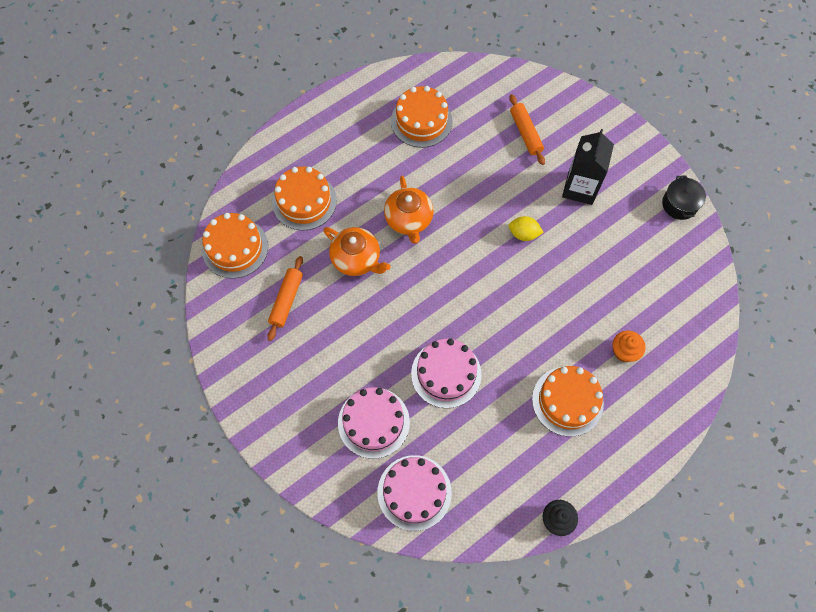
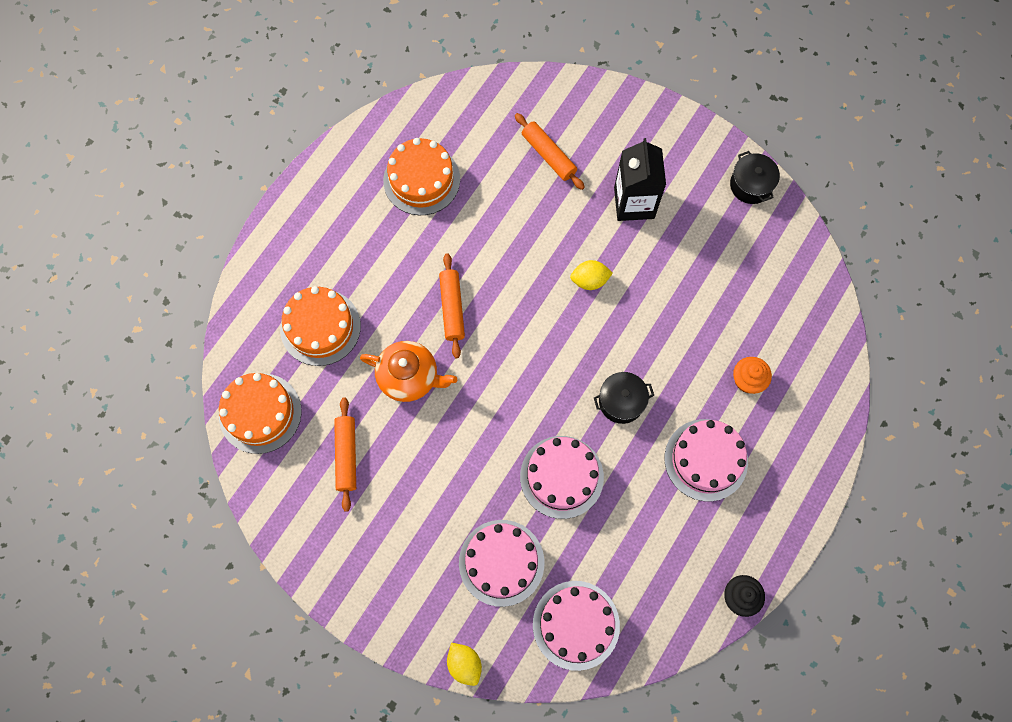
camera: 20 degrees left, 5 degrees up
orange teapot [384,176,434,244] -> orange rolling pin [439,253,465,358]
orange cake [532,366,604,437] -> pink cake [664,419,748,502]
none -> yellow lemon [447,643,482,686]
none -> black pot [594,372,654,424]

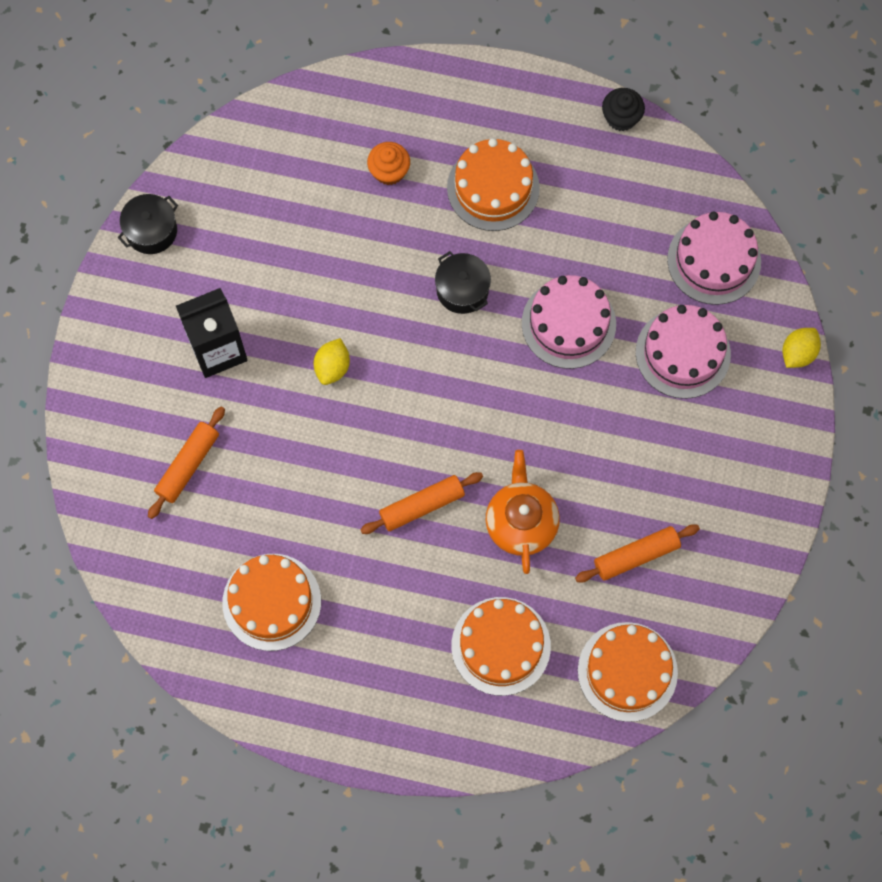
camera: 110 degrees left, 0 degrees up
yellow lemon [570,260,613,290] -> yellow lemon turned 45 degrees clockwise [314,338,350,385]
pink cake [664,419,748,502] -> orange cake [447,138,540,231]

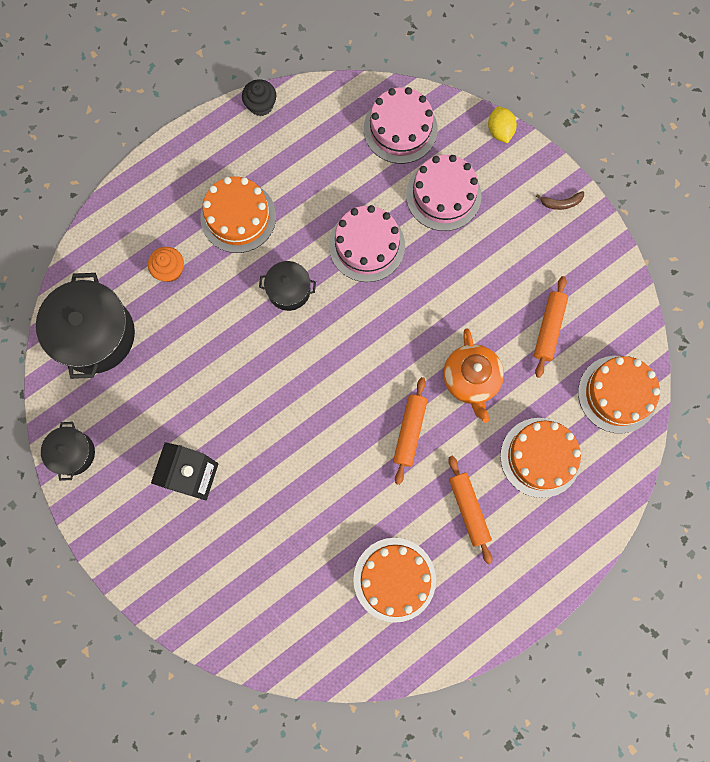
camera: 50 degrees left, 5 degrees up
orange rolling pin [148,406,225,519] -> orange rolling pin moved to [448,456,492,564]
yellow lemon [314,338,350,385] -> none
orange teapot [486,450,560,574] -> orange teapot turned 135 degrees counterclockwise [443,329,504,423]
none -> black pot [36,273,135,379]
none -> brown banana [536,191,584,210]

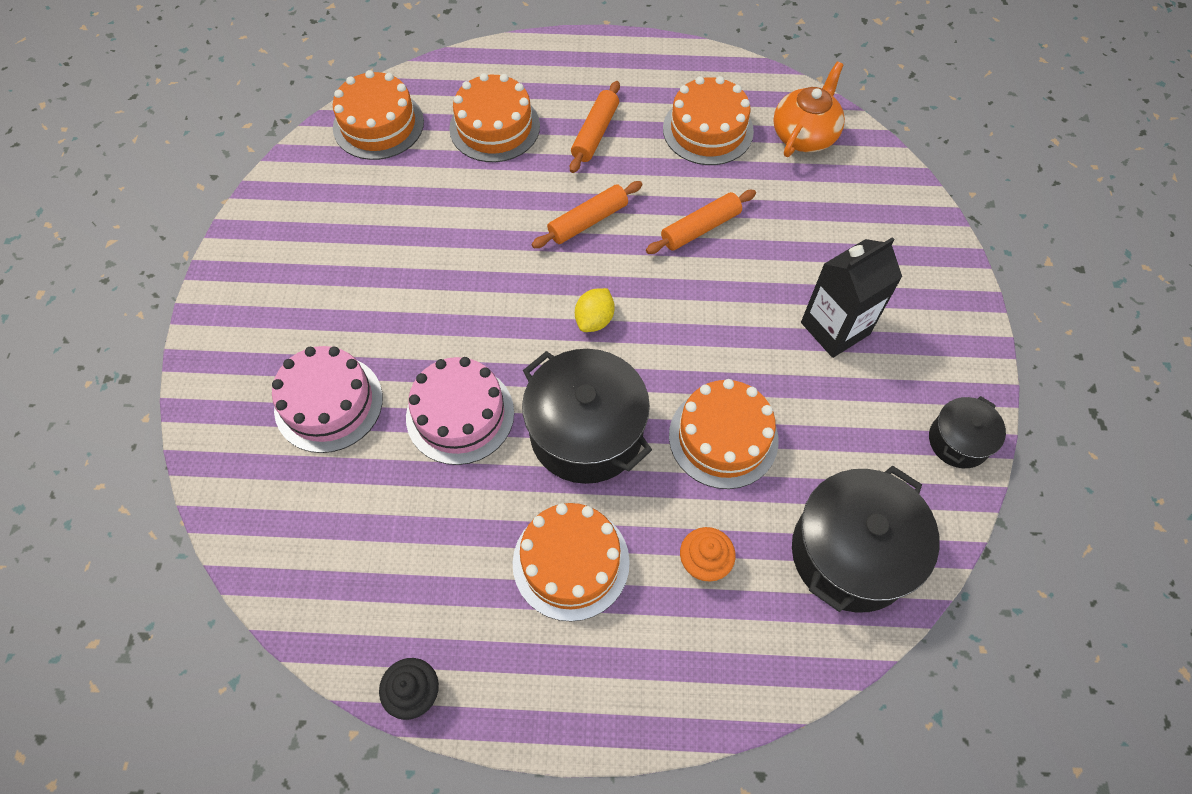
camera: 140 degrees left, 15 degrees down
black pot [259,261,316,311] -> black pot [522,349,652,484], size x1.87
pink cake [364,87,438,164] -> none
orange teapot [443,329,504,423] -> orange teapot moved to [773,62,845,157]
yellow lemon [488,106,517,143] -> yellow lemon moved to [575,288,615,332]
orange rolling pin [534,276,568,378] -> orange rolling pin moved to [646,190,756,254]
brown banana [536,191,584,210] -> none
none -> orange cake [669,379,779,489]

